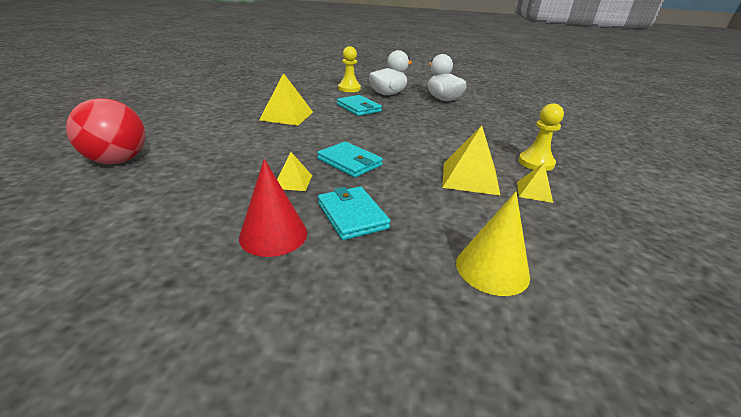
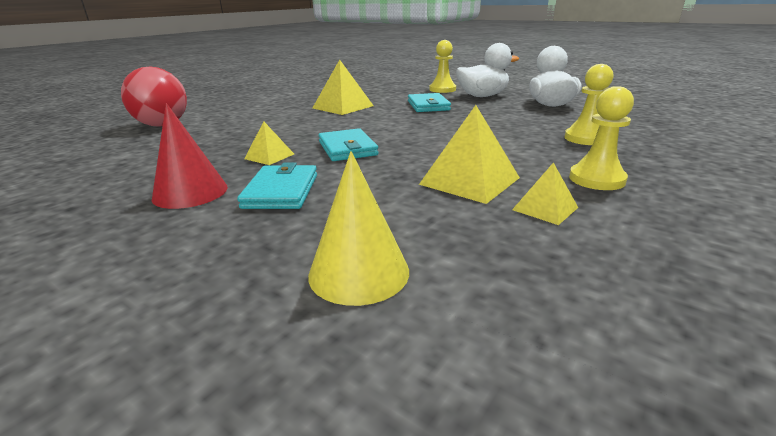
camera: 30 degrees right, 5 degrees down
none -> yellow pawn [564,64,614,145]

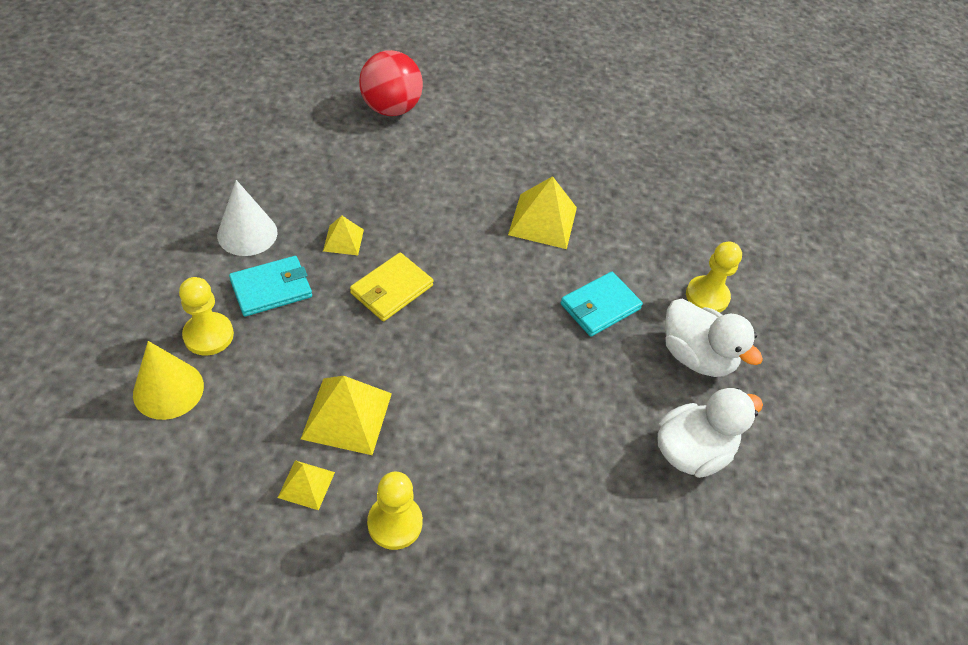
camera: 55 degrees right, 25 degrees up
red cone [152,103,228,209] -> white cone [217,180,278,256]
turquoise wallet [318,128,379,161] -> yellow wallet [350,253,433,321]
yellow pawn [564,64,614,145] -> yellow pawn moved to [179,277,234,355]

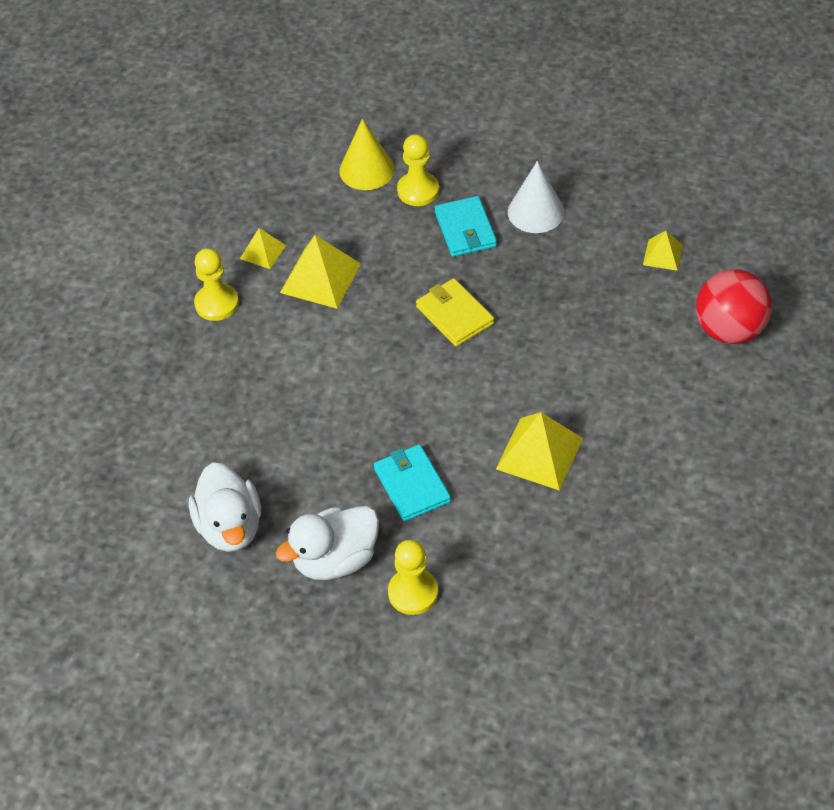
camera: 110 degrees right, 0 degrees up
yellow pyramid [323,216,364,255] -> yellow pyramid moved to [643,231,683,271]

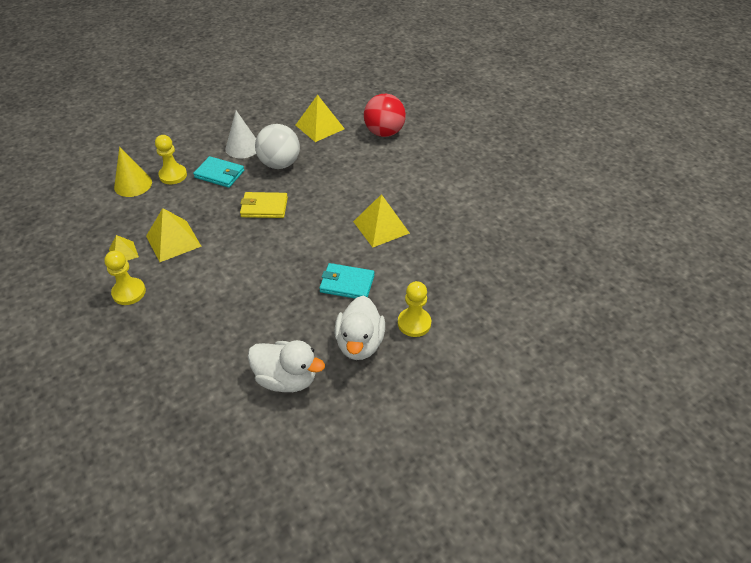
camera: 55 degrees left, 5 degrees down
yellow pyramid [643,231,683,271] -> yellow pyramid [296,95,345,142], size x1.78
none -> white ball [255,124,300,169]

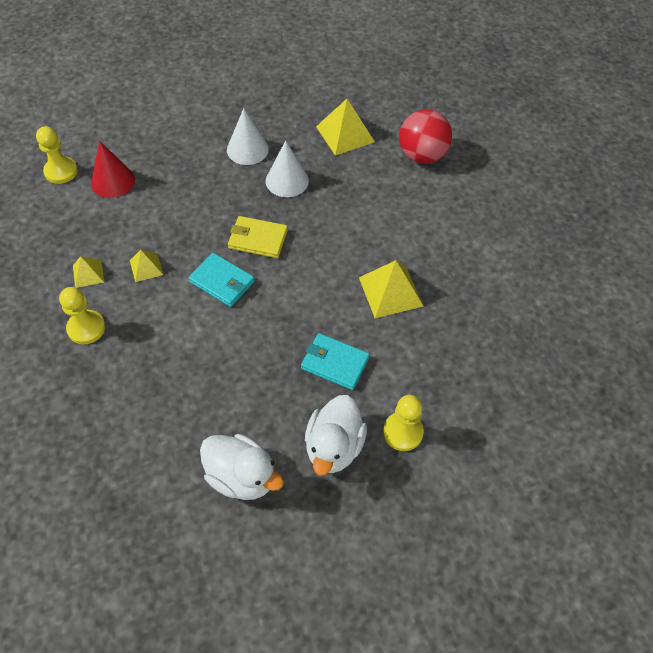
camera: 10 degrees right, 10 degrees up
yellow cone [114,147,152,197] -> red cone [91,141,135,198]
yellow pyramid [146,208,202,262] -> yellow pyramid [130,250,163,282], size x0.56
yellow pawn [155,135,187,184] -> yellow pawn moved to [36,126,78,184]
turquoise wallet [193,156,244,188] -> turquoise wallet moved to [189,253,255,307]
white ball [255,124,300,169] -> white cone [266,140,309,197]

